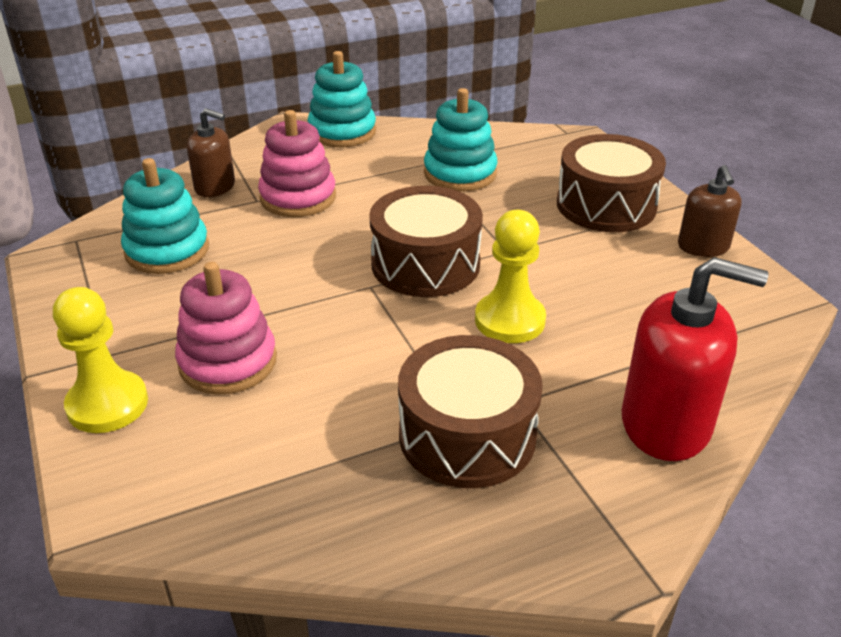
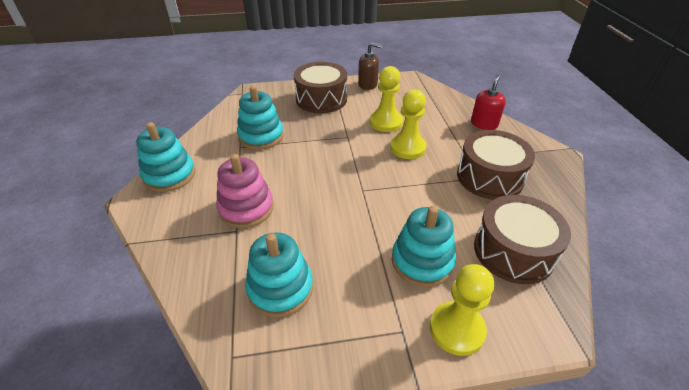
camera: 75 degrees left, 5 degrees up
pink stacking toy [175,262,277,395] -> turquoise stacking toy [392,206,456,287]
brown soap dispenser [187,108,235,197] -> none
brown drum [369,186,483,297] -> brown drum moved to [474,195,571,284]
red soap dispenser [622,257,769,461] -> red soap dispenser [471,75,506,130], size x0.59
none -> yellow pawn [370,66,403,132]

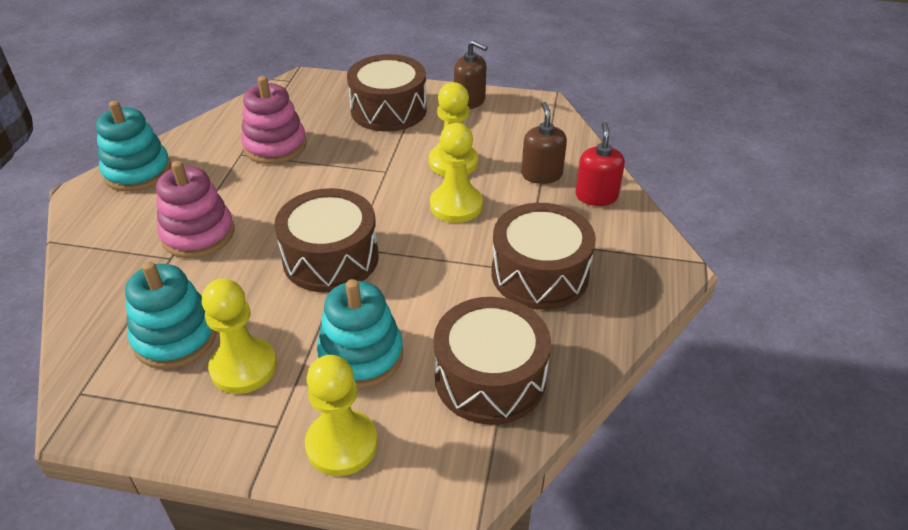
camera: 20 degrees right, 0 degrees up
turquoise stacking toy [237,86,284,150] -> pink stacking toy [241,76,307,164]
red soap dispenser [471,75,506,130] -> red soap dispenser turned 45 degrees counterclockwise [575,122,625,206]
none -> yellow pawn [202,279,277,394]
none -> brown drum [274,188,379,292]
none -> brown soap dispenser [521,102,567,184]

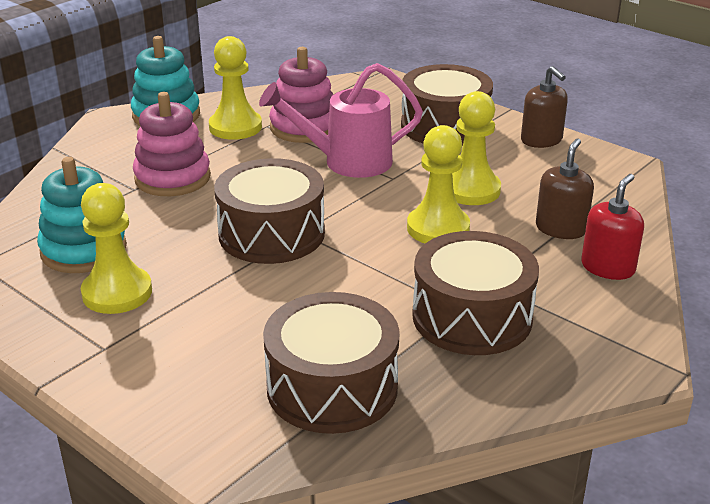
camera: 30 degrees right, 10 degrees down
yellow pawn [305,355,378,476] -> yellow pawn moved to [209,36,262,140]
turquoise stacking toy [317,279,403,388] -> none
none -> pink watering can [259,63,423,178]

